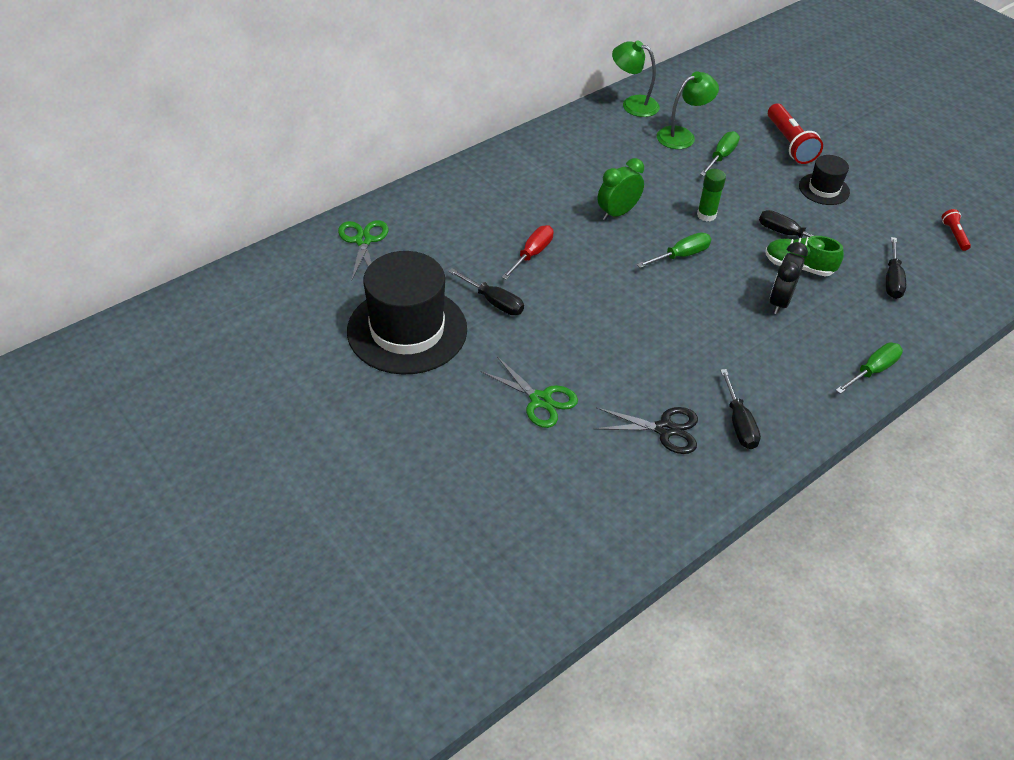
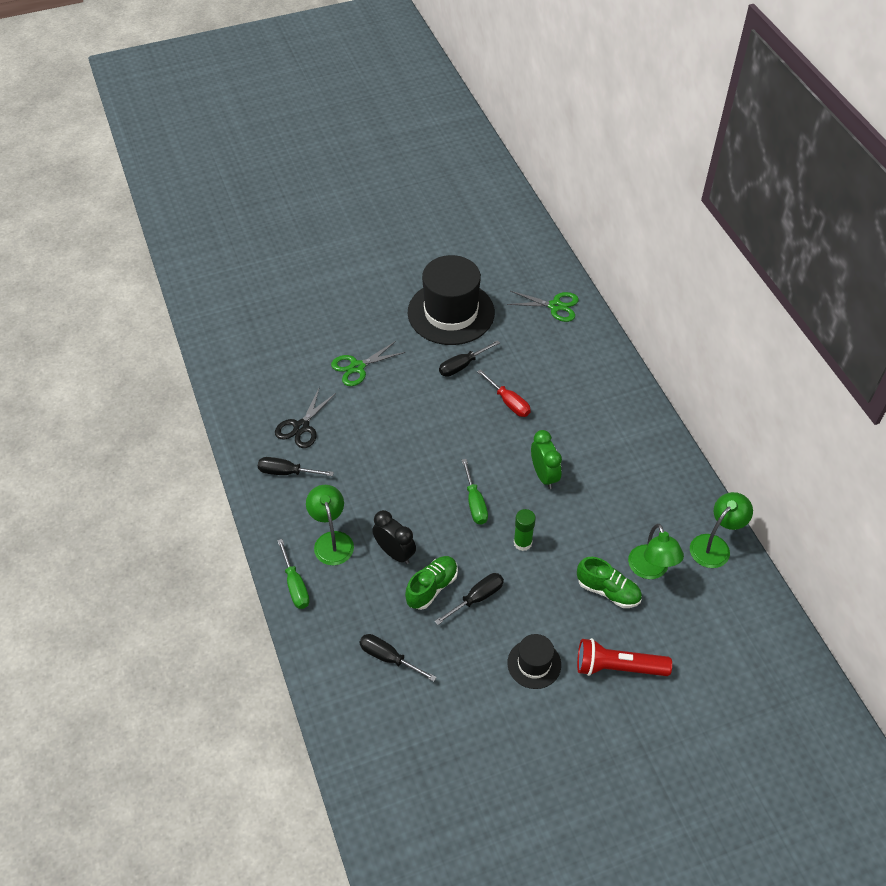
camera: 110 degrees right, 5 degrees up
green screwdriver [700,131,740,176] -> green shoe [577,557,642,608]
red flashlight [942,209,971,251] -> none
none -> green lamp [306,485,354,565]

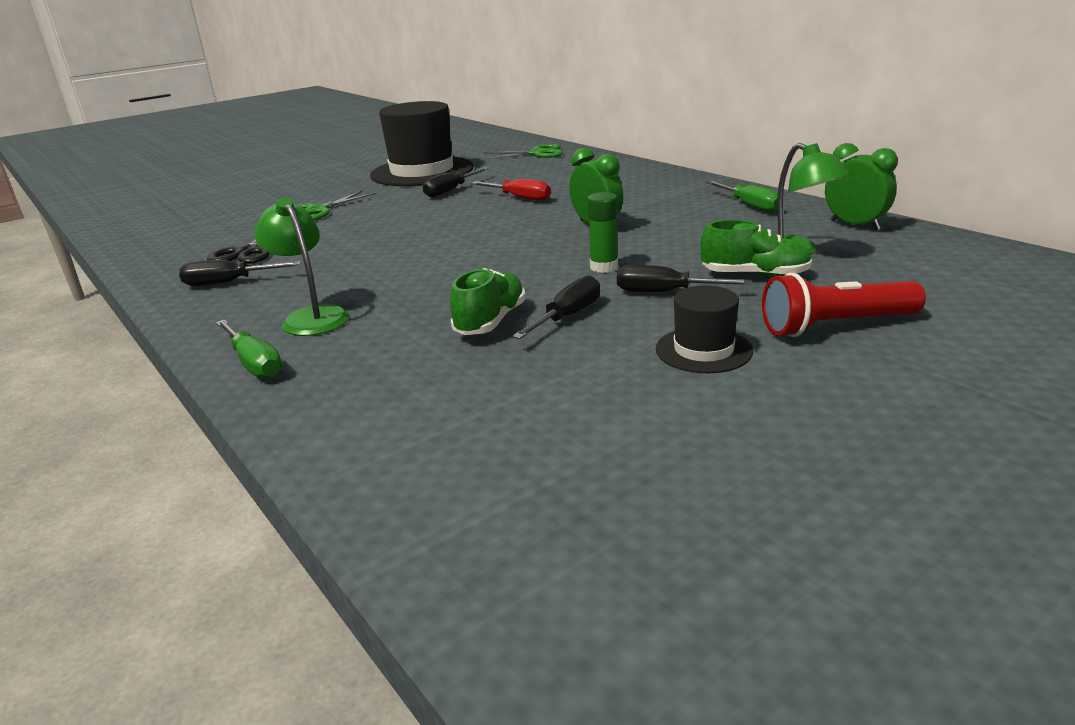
camera: 15 degrees left, 25 degrees down
black screwdriver [359,634,437,682] -> black screwdriver moved to [617,265,751,292]
black clock [372,510,416,564] -> none
green screwdriver [462,459,488,525] -> green screwdriver moved to [706,181,778,212]
green lamp [690,492,753,568] -> green clock [825,143,898,230]

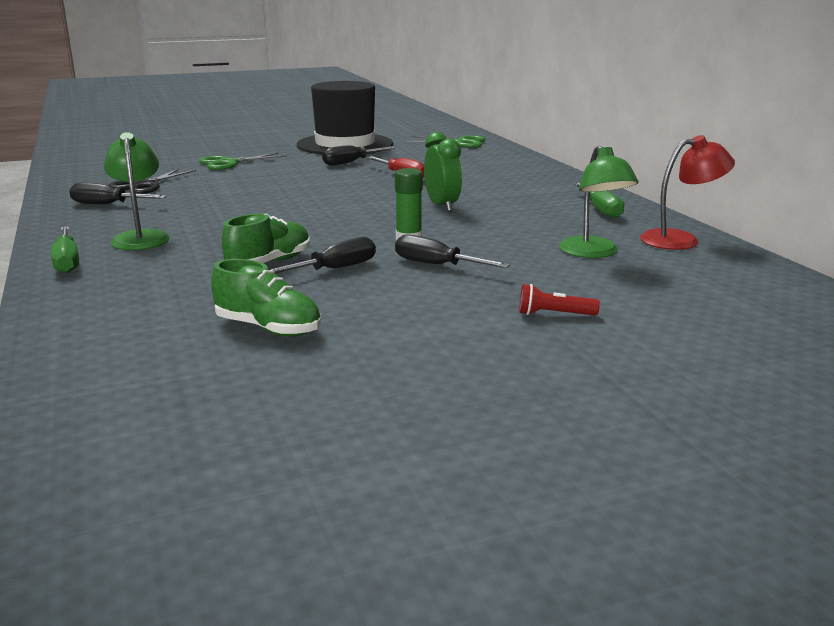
camera: 15 degrees right, 5 degrees down
black hat [656,286,753,373] -> none
green shoe [700,220,812,278] -> green shoe moved to [211,259,321,337]
red flashlight [762,273,926,337] -> red flashlight [519,284,600,315], size x0.52
green clock [825,143,898,230] -> red lamp [640,135,735,250]

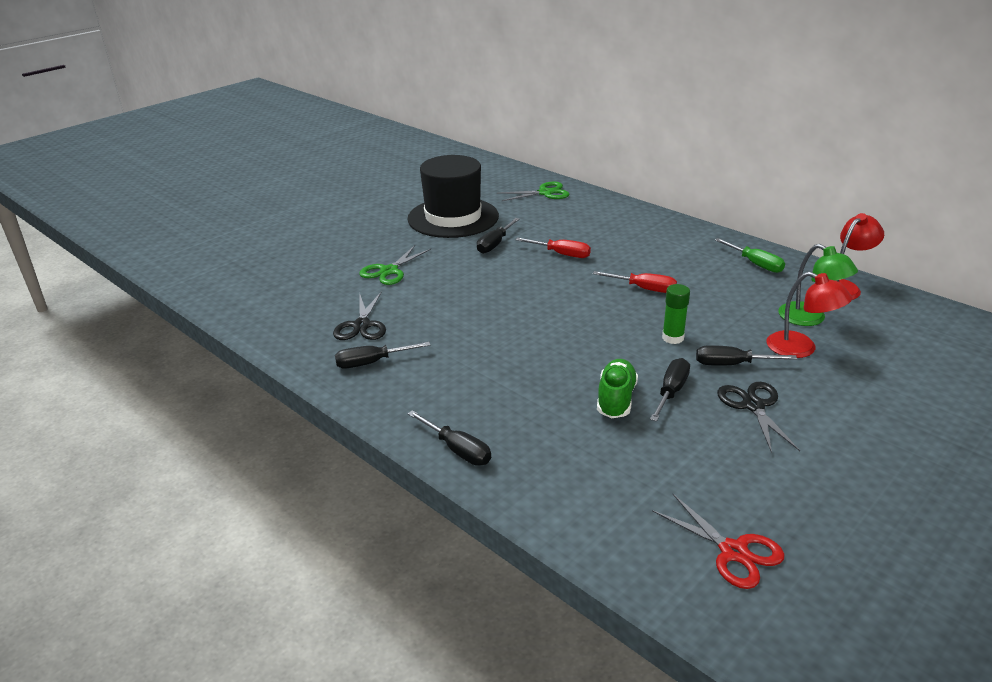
camera: 25 degrees left, 10 degrees up
green screwdriver [51,226,79,273] -> black screwdriver [407,410,491,466]
green lamp [104,132,170,250] -> none
green shoe [211,259,321,337] -> none
green clock [424,132,462,212] -> red screwdriver [593,271,677,293]
red flashlight [519,284,600,315] -> none
none -> red scissors [652,494,785,589]
none -> black scissors [717,382,800,453]
none -> red lamp [766,272,852,358]

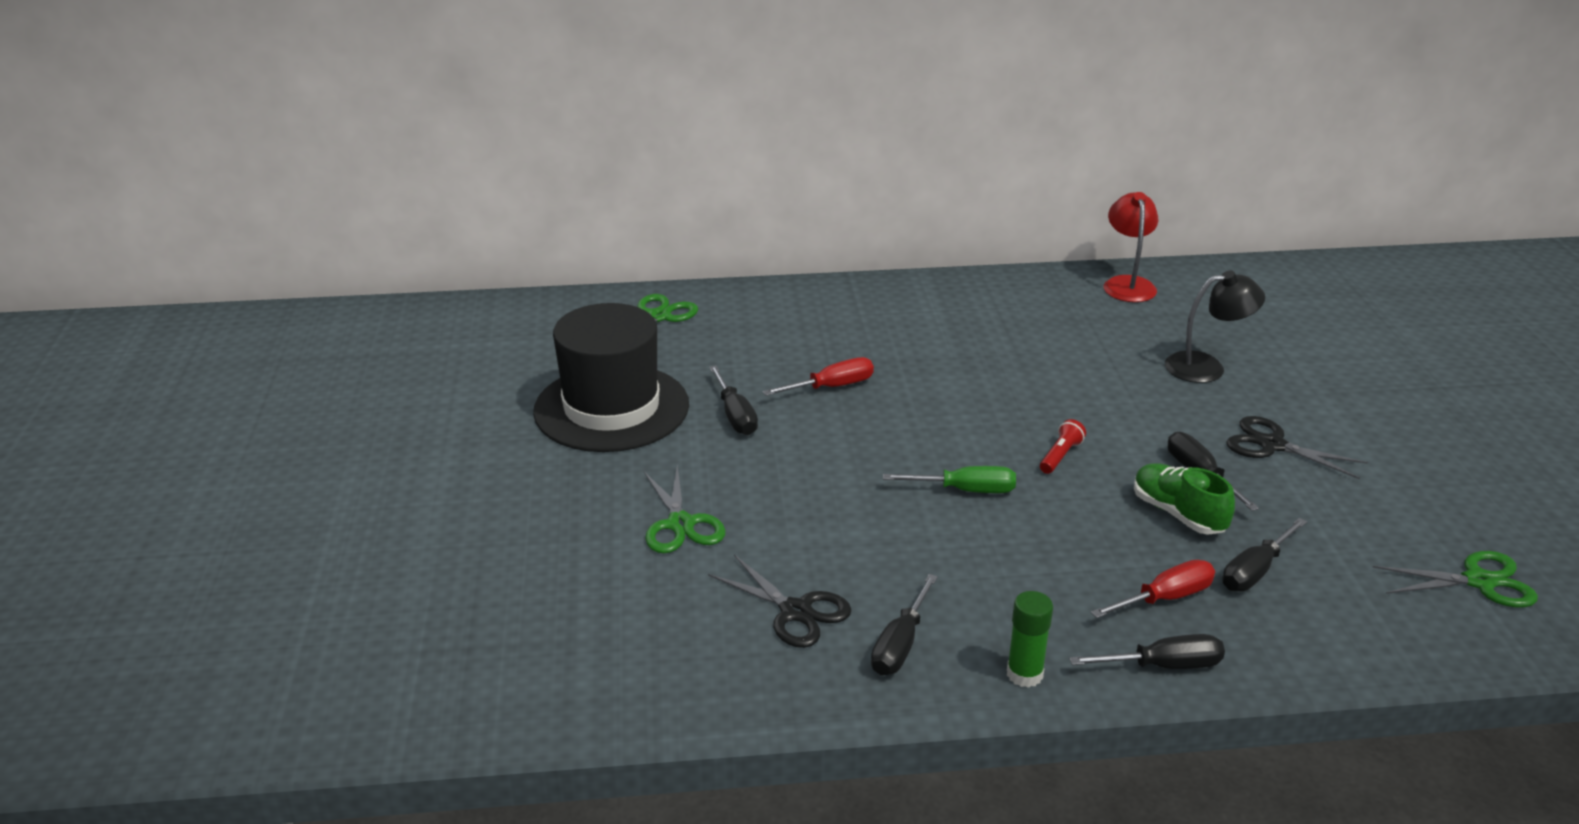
camera: 50 degrees left, 0 degrees up
red screwdriver [593,271,677,293] -> red screwdriver moved to [1091,560,1215,618]
red scissors [652,494,785,589] -> green scissors [1373,551,1538,607]
green glue stick [662,284,690,344] -> green glue stick moved to [1007,591,1053,688]
black screwdriver [696,345,797,366] -> black screwdriver moved to [1222,518,1307,591]
green screwdriver [715,238,785,273] -> green screwdriver moved to [883,466,1016,493]
red lamp [766,272,852,358] -> black lamp [1165,271,1265,383]
green lamp [778,244,858,326] -> none
none -> red flashlight [1040,419,1086,474]

